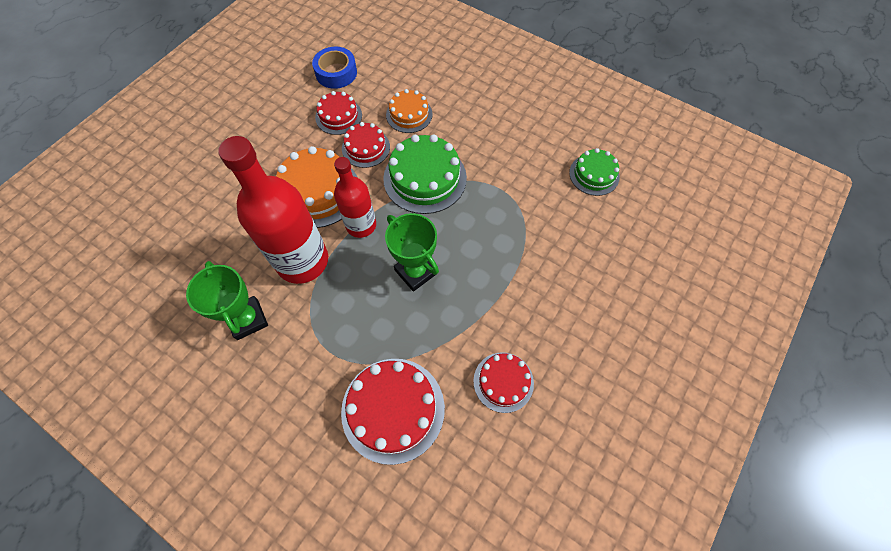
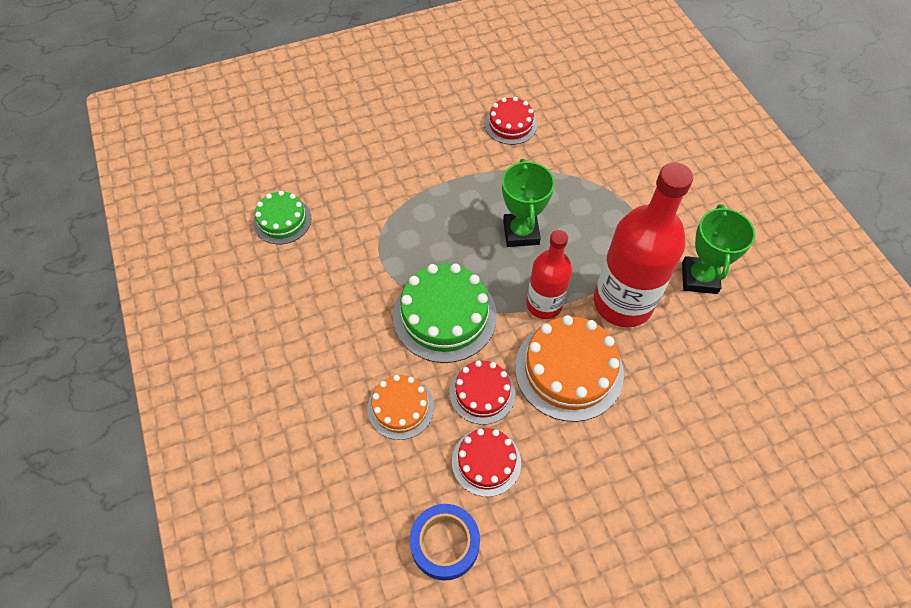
camera: 145 degrees left, 5 degrees down
red cake [341,359,445,465] -> none

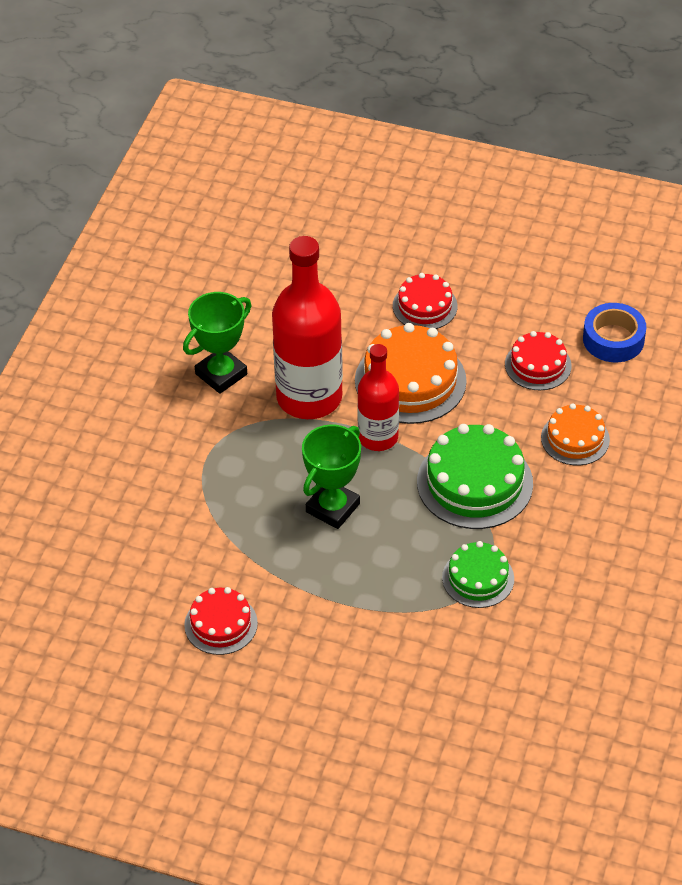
camera: 140 degrees left, 10 degrees down
green cake [253,191,311,244] -> green cake moved to [442,541,514,608]
red cake [450,360,516,425] -> red cake moved to [393,273,457,329]

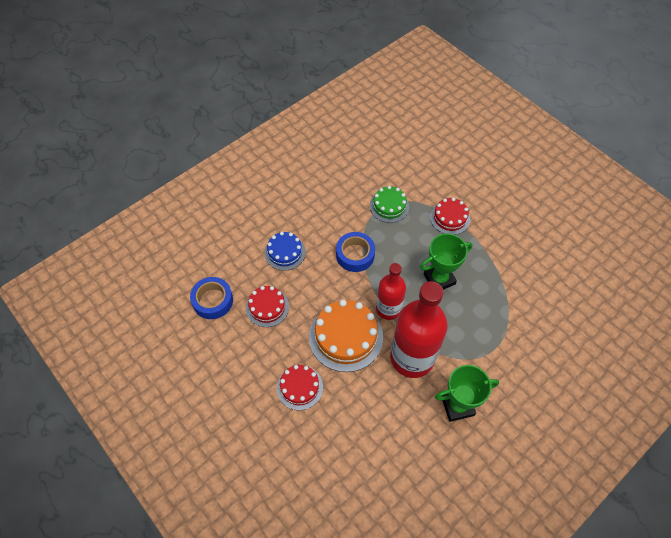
camera: 150 degrees left, 10 degrees up
red cake [184,587,258,655] -> red cake moved to [430,198,470,235]
green cake [417,424,533,529] -> blue tape [336,232,375,272]
orange cake [541,403,610,466] -> blue cake [264,232,306,271]

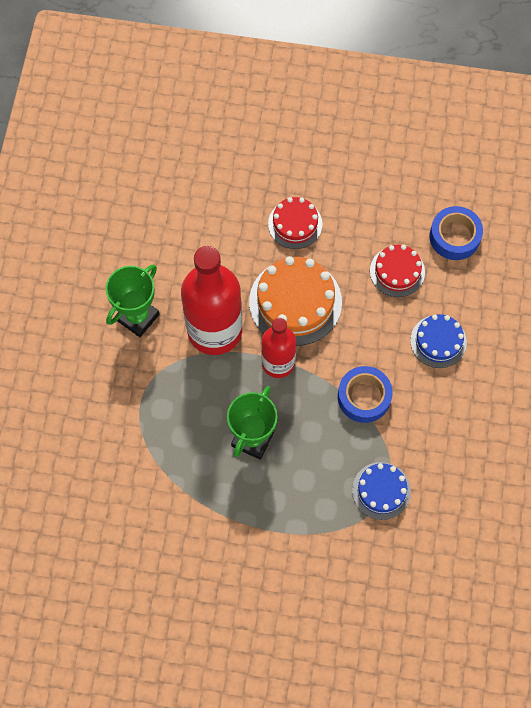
camera: 140 degrees right, 10 degrees up
green cake [370,186,409,223] -> blue cake [352,462,411,520]
red cake [430,198,470,235] -> none

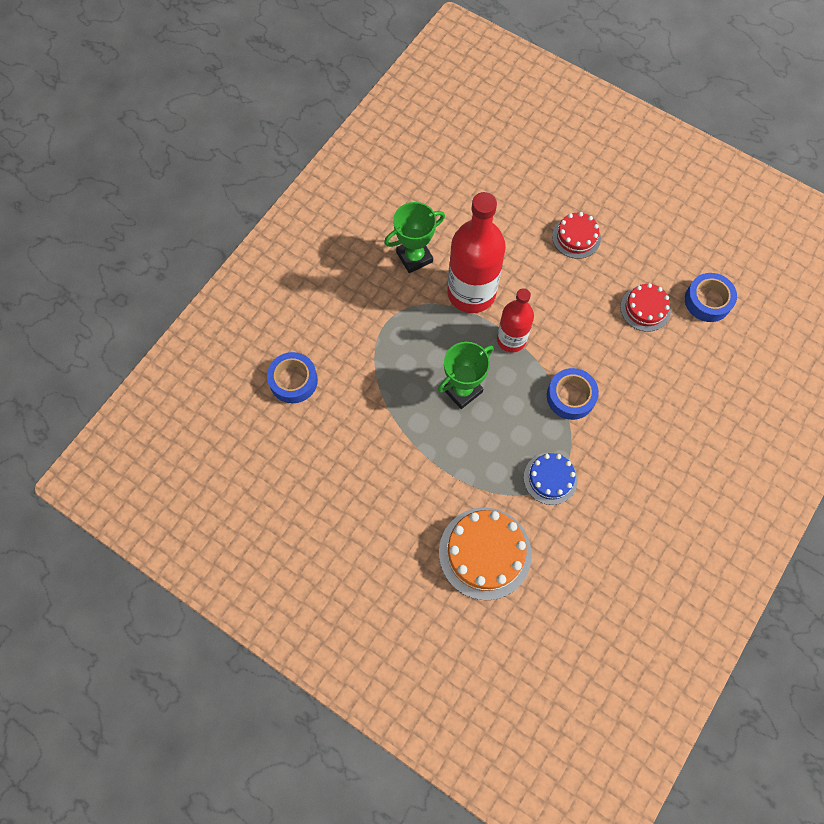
camera: 25 degrees right, 0 degrees up
orange cake [249,256,342,346] -> orange cake moved to [439,507,532,600]
blue cake [410,314,467,368] -> none
none -> blue tape [267,352,318,403]

